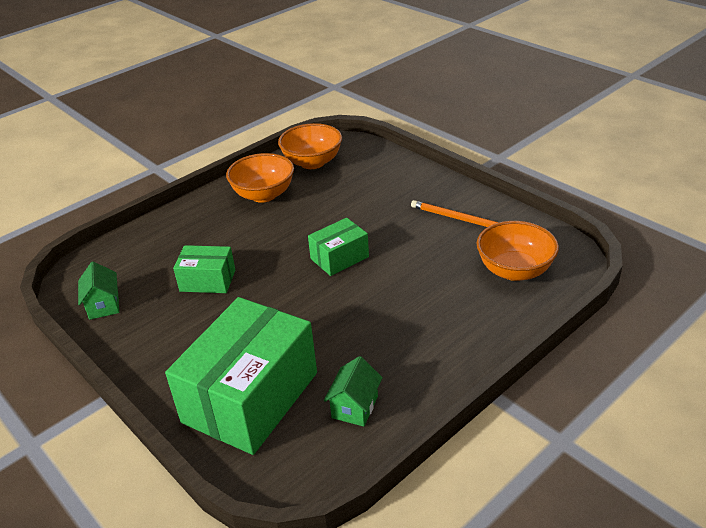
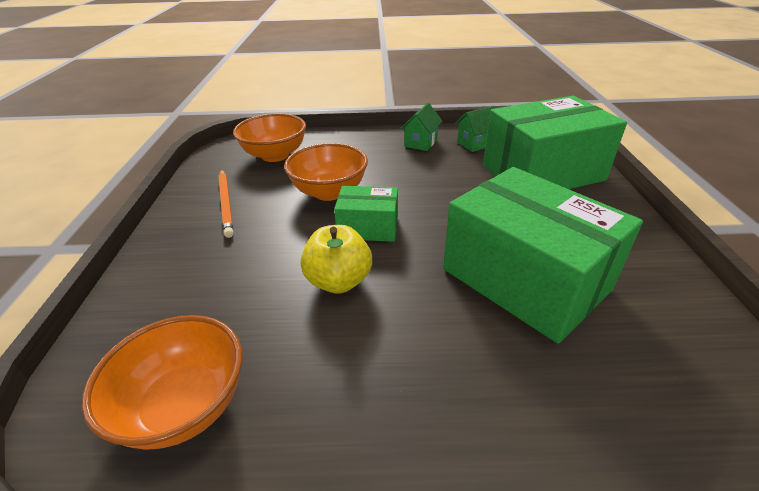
camera: 140 degrees left, 0 degrees up
green house [78,262,119,320] -> green house moved to [400,103,442,151]
green box [173,245,235,293] -> green box [443,167,643,344], size x2.00
orange bowl [226,153,294,203] -> orange bowl moved to [284,143,368,201]
none -> yellow apple [301,225,372,293]

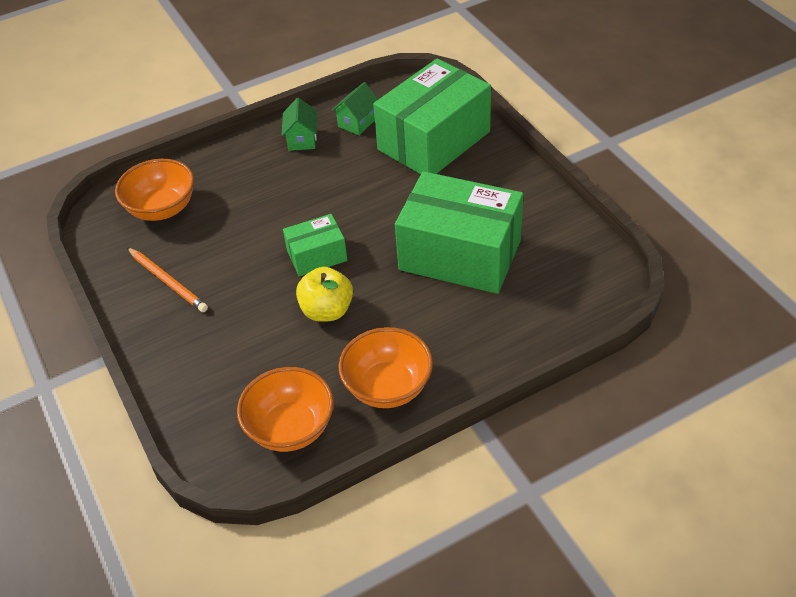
camera: 25 degrees left, 10 degrees up
orange bowl [284,143,368,201] -> orange bowl moved to [338,327,433,408]

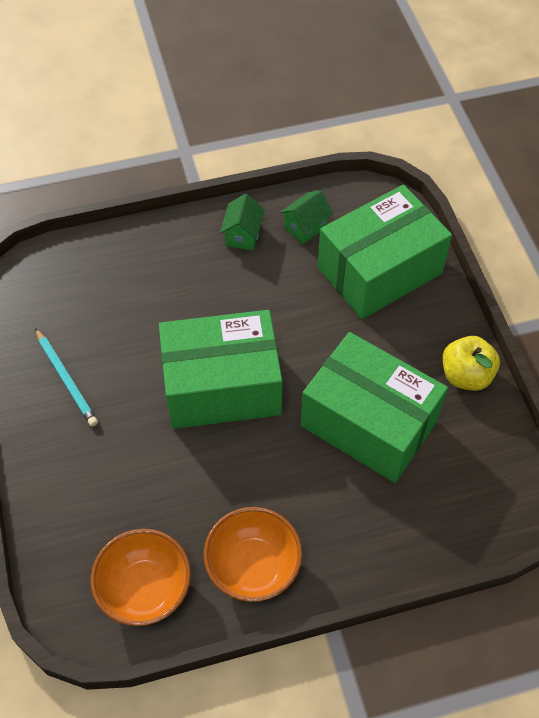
camera: 10 degrees right, 10 degrees up
orange bowl [115,159,194,221] -> none
orange pencil [127,247,208,312] -> turquoise pencil [35,328,98,427]
green box [283,214,347,277] -> green box [159,310,282,429], size x2.00
yellow apple [296,267,353,322] -> yellow apple moved to [442,336,500,391]

